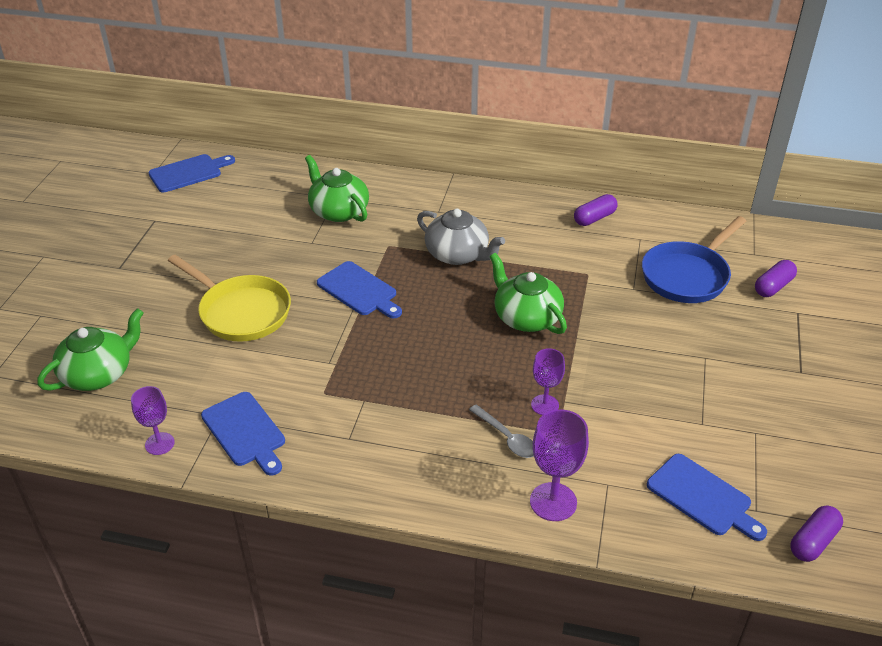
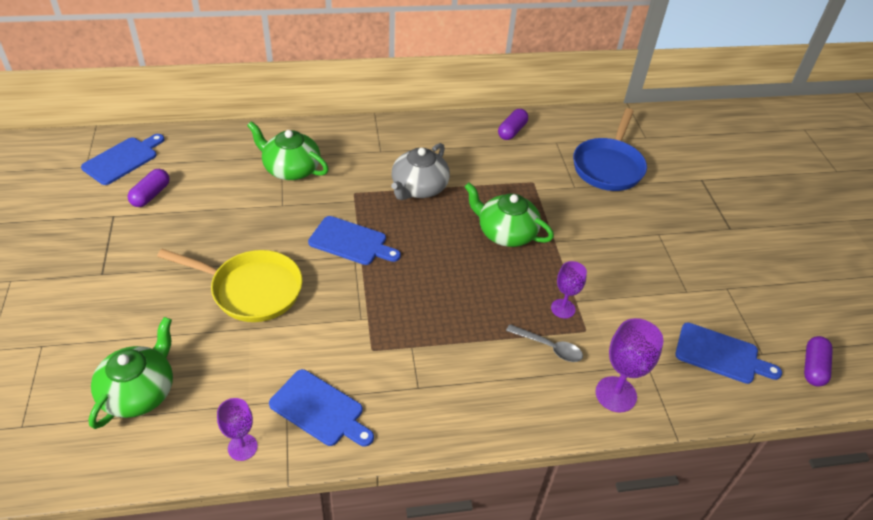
camera: 25 degrees left, 5 degrees up
grey teapot [417,209,505,265] -> grey teapot turned 105 degrees clockwise [391,143,450,200]
purple capsule [755,260,797,297] -> purple capsule moved to [128,169,170,207]

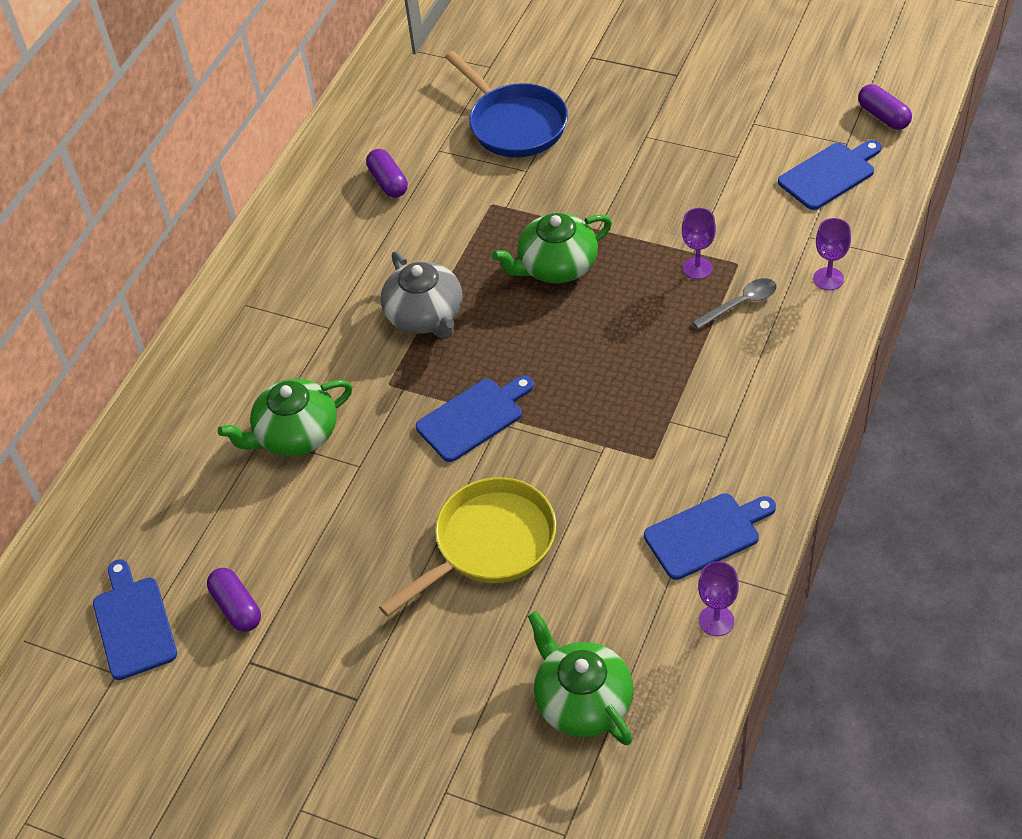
camera: 50 degrees left, 5 degrees up
purple goblet [596,318,664,412] -> purple goblet [813,218,851,290], size x0.65

